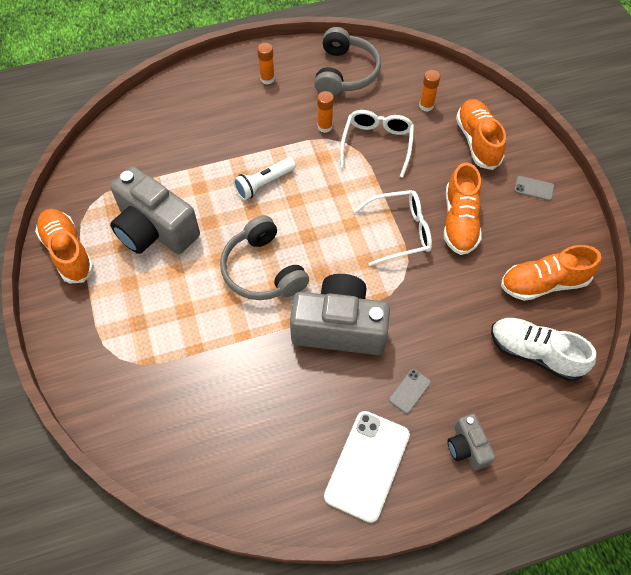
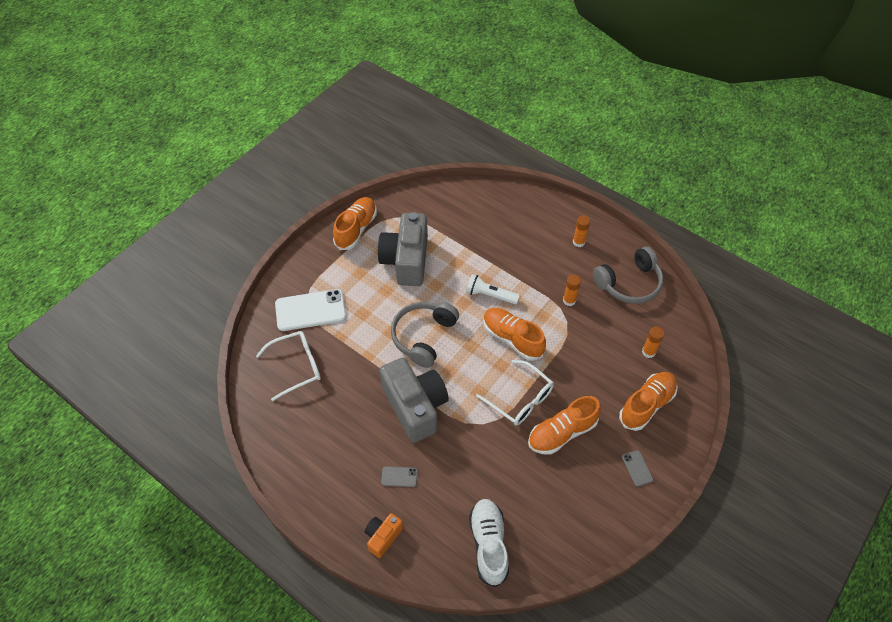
camera: 55 degrees right, 5 degrees down
white phone [324,411,410,523] -> white phone moved to [275,289,346,331]
white glasses [340,110,414,177] -> white glasses moved to [256,331,321,401]
grey camera [448,414,496,470] -> orange camera [365,513,403,558]
orange shoe [501,245,601,301] -> orange shoe moved to [484,308,546,361]

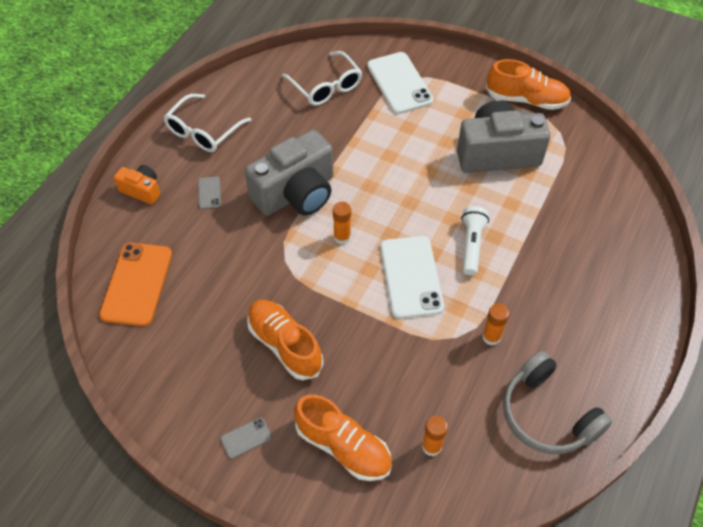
camera: 80 degrees right, 0 degrees up
grey headphones [391,302,459,368] -> none
white shoe [469,499,509,587] -> orange phone [99,243,172,326]
white glasses [476,360,554,426] -> white glasses moved to [163,94,251,152]
orange shoe [484,308,546,361] -> white phone [381,236,444,319]
orange glue stick [573,215,590,247] -> orange glue stick moved to [333,202,351,244]

